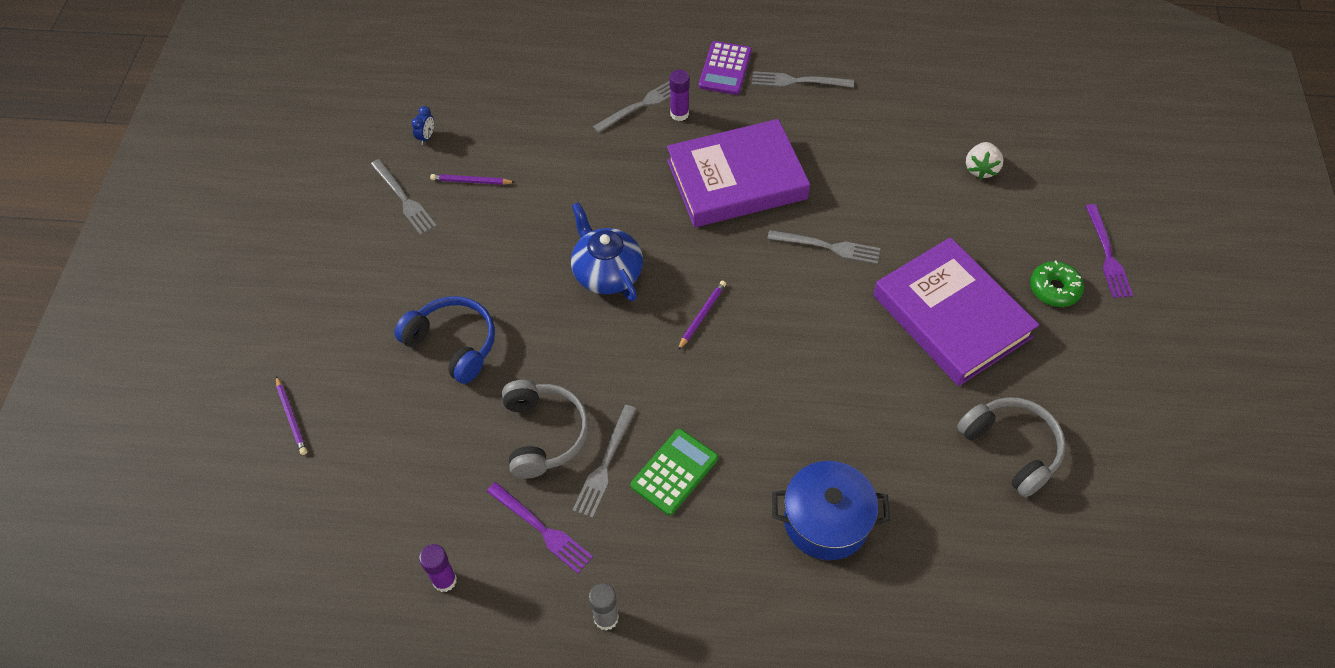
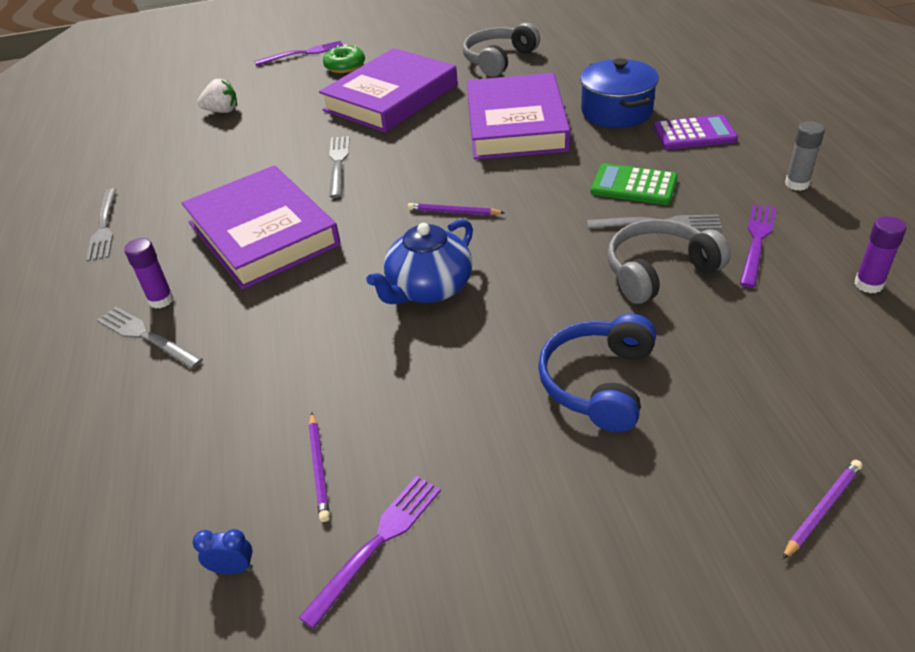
camera: 105 degrees left, 15 degrees down
grey fork [371,159,437,235] -> purple fork [299,476,441,629]
purple calculator [699,41,752,95] -> purple calculator moved to [654,115,738,149]
none -> purple book [467,73,571,160]

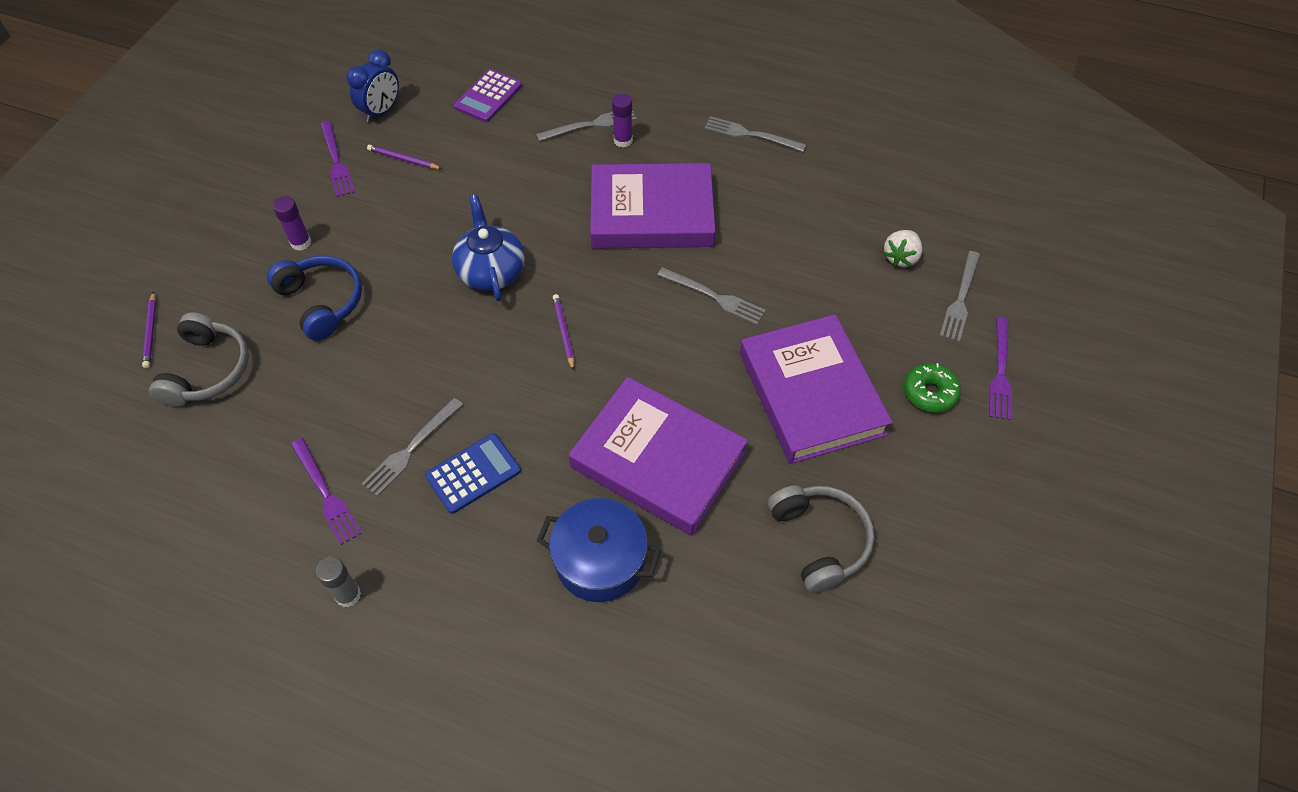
camera: 120 degrees right, 15 degrees up
blue clock [192,529,253,574] -> blue clock [347,49,399,123], size x1.90
purple pencil [408,203,505,216] -> purple pencil turned 60 degrees counterclockwise [553,294,574,371]
green calculator [591,163,678,205] -> blue calculator [425,433,521,514]
grey headphones [608,219,731,304] -> grey headphones moved to [149,312,249,407]
purple calculator [654,115,738,149] -> purple calculator moved to [454,69,522,122]
purple glue stick [854,216,907,293] -> purple glue stick moved to [273,196,311,251]
none -> grey fork [940,251,980,342]

